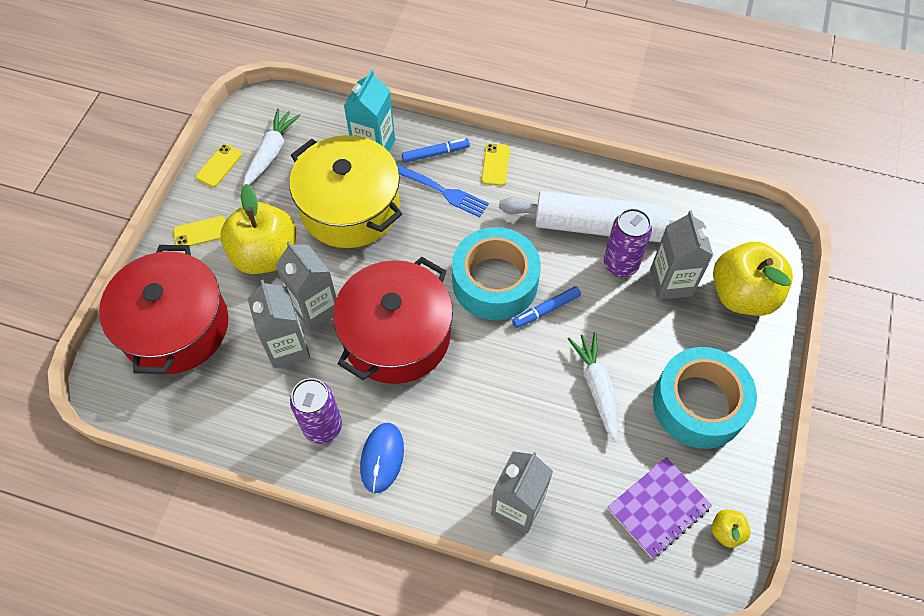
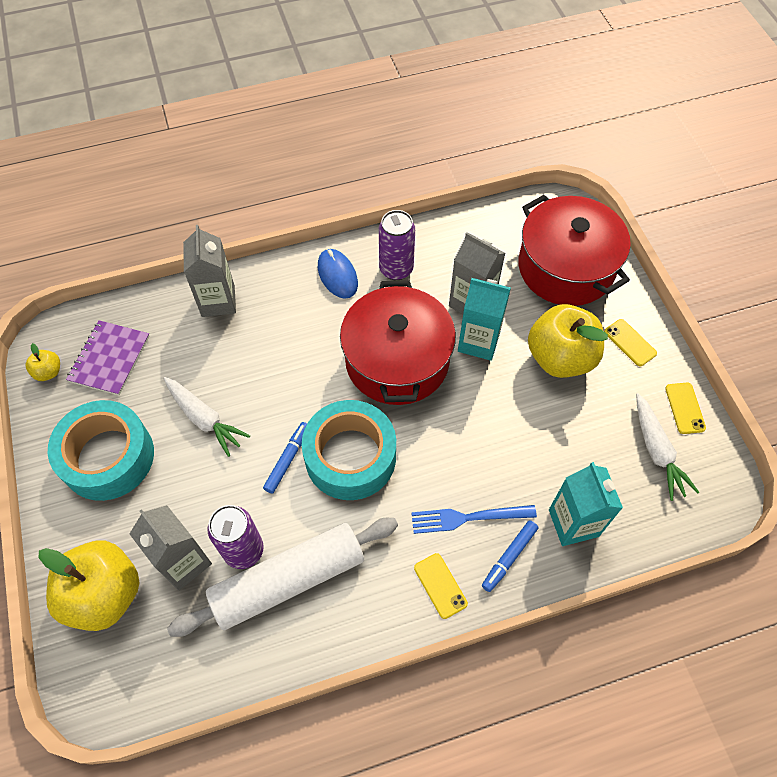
camera: 145 degrees right, 0 degrees up
yellow phone [173,216,225,246] -> yellow phone turned 75 degrees counterclockwise [604,319,657,366]
grey carton [275,241,337,331] -> turquoise carton [458,278,511,361]
yellow pot [289,135,402,248] -> none

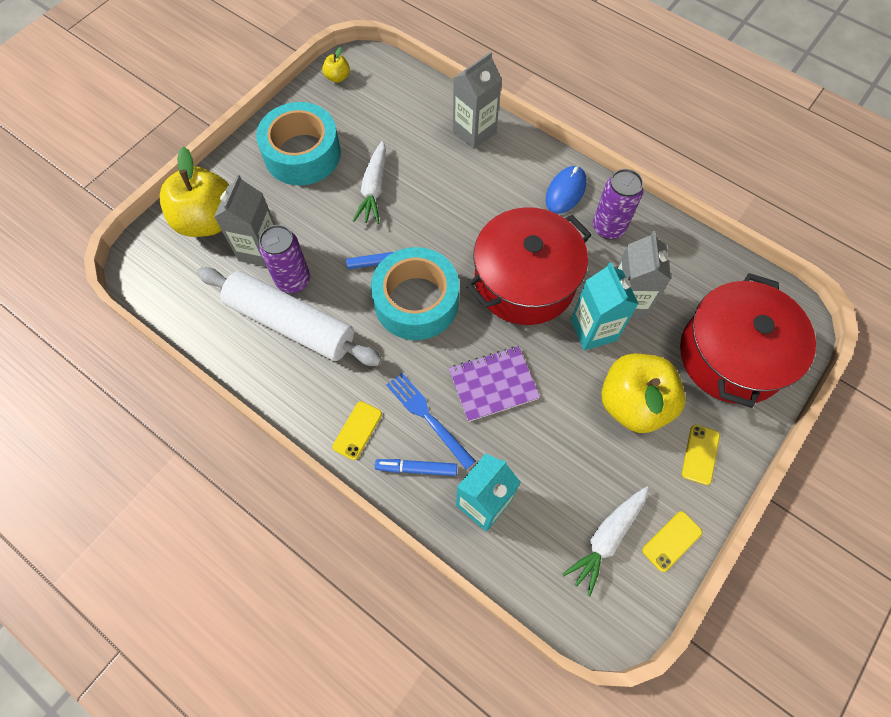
camera: 55 degrees right, 5 degrees up
purple notebook [66,320,150,395] -> purple notebook moved to [449,346,540,422]

